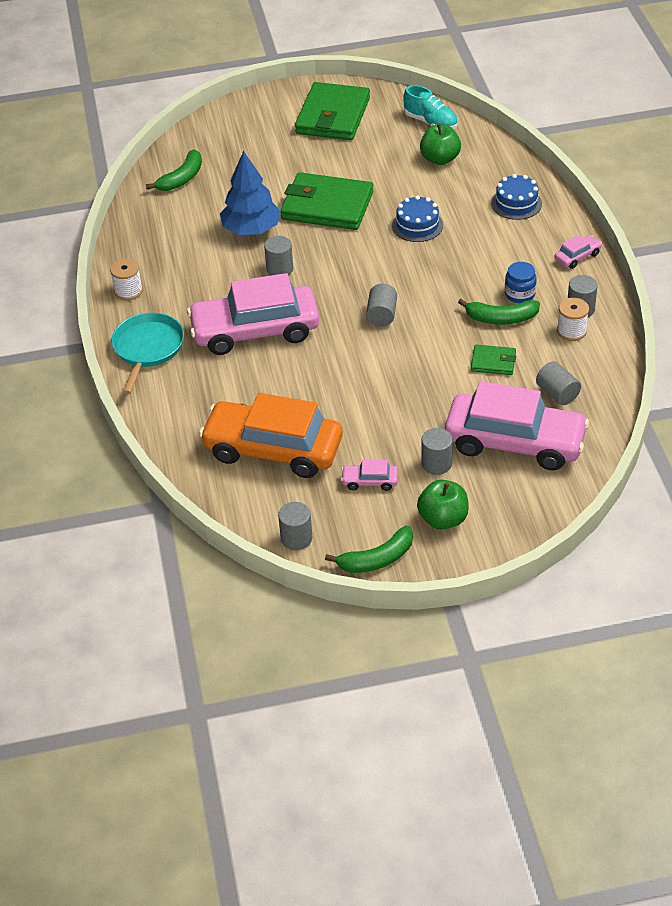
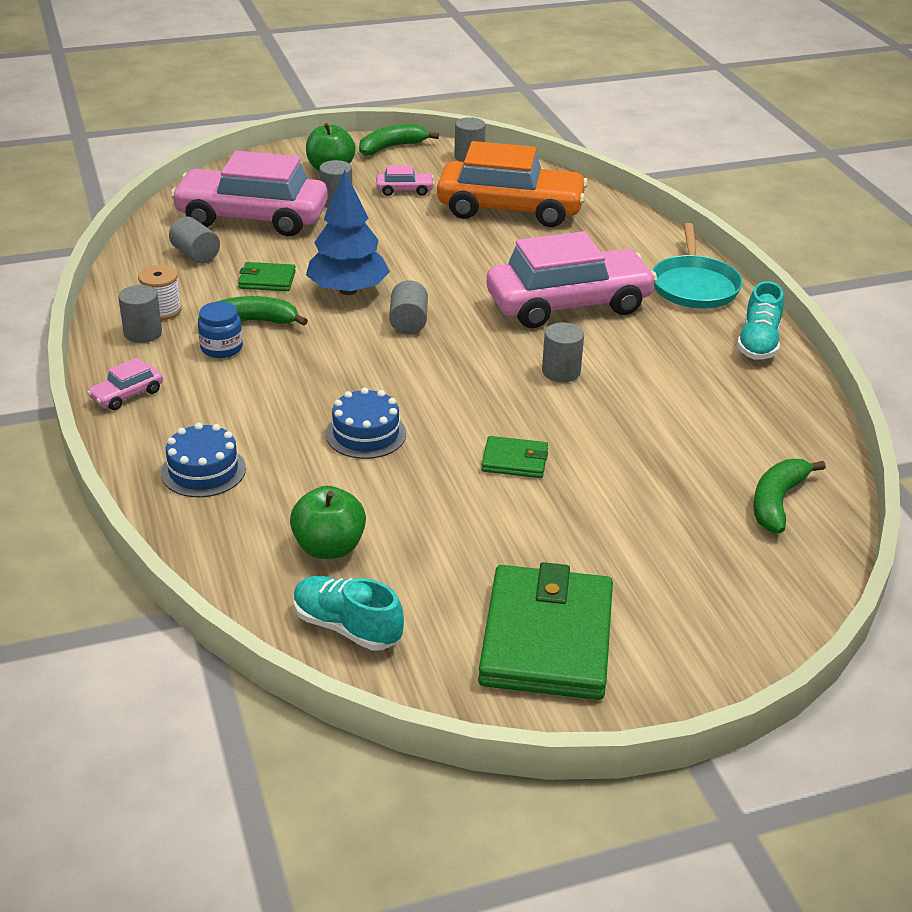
camera: 170 degrees right, 10 degrees down
white spool [110,258,143,300] -> turquoise shoe [737,281,784,360]
blue tree [220,151,281,235] -> blue tree moved to [306,170,390,295]
green wallet [280,172,373,230] -> green wallet [481,436,548,478], size x0.47

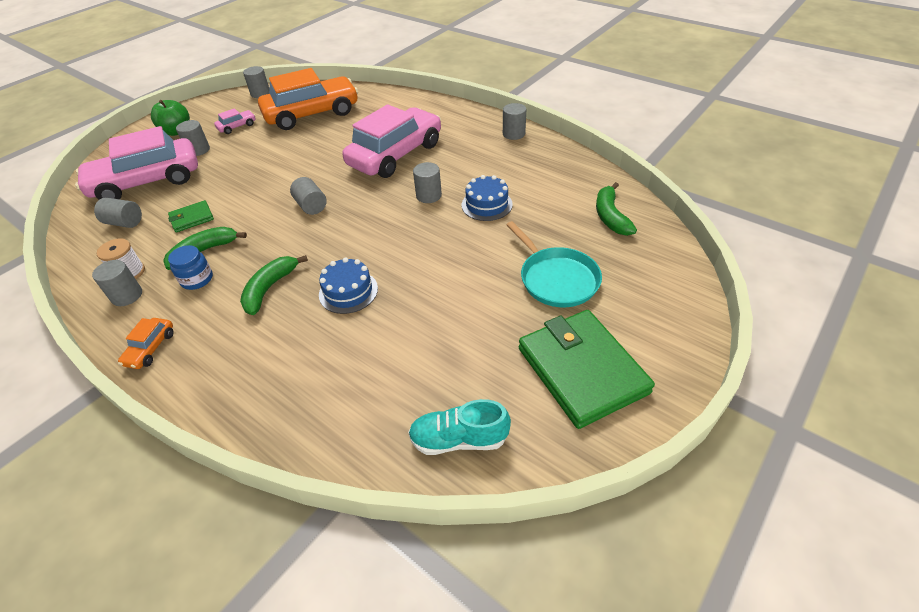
camera: 30 degrees left, 10 degrees up
pink car [87,358,163,410] -> orange car [118,318,174,369]
blue cake [161,423,246,497] -> blue cake moved to [462,175,513,221]
green apple [290,486,366,559] -> none
blue tree [306,170,390,295] -> none
green banana [359,124,439,156] -> green banana moved to [240,255,308,315]
green wallet [481,436,548,478] -> none
turquoise pan [652,223,743,308] -> turquoise pan moved to [507,221,602,307]
turquoise shoe [737,281,784,360] -> grey cylinder [503,103,526,140]

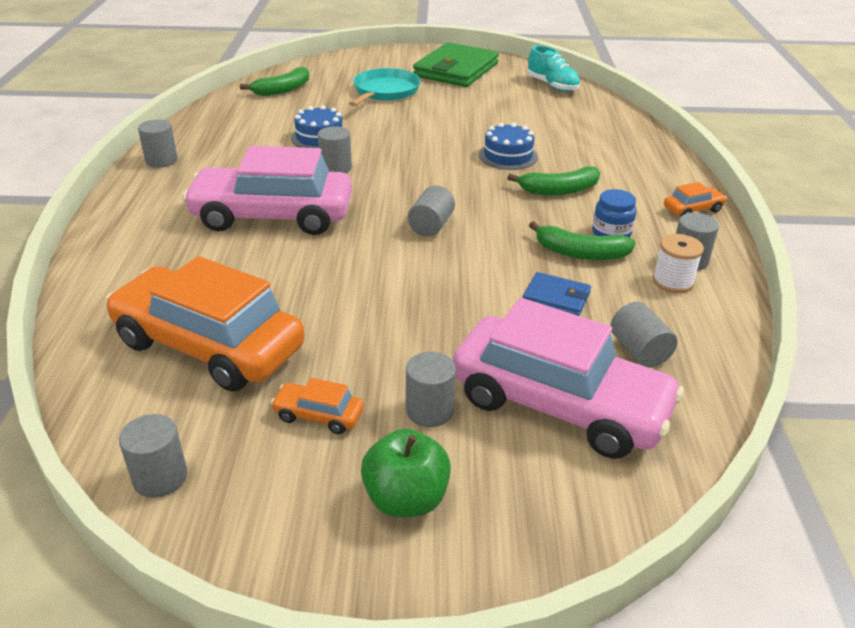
camera: 130 degrees left, 10 degrees down
green wallet [168,200,214,232] -> blue wallet [523,272,591,316]
pink car [214,108,256,134] -> orange car [271,378,364,434]

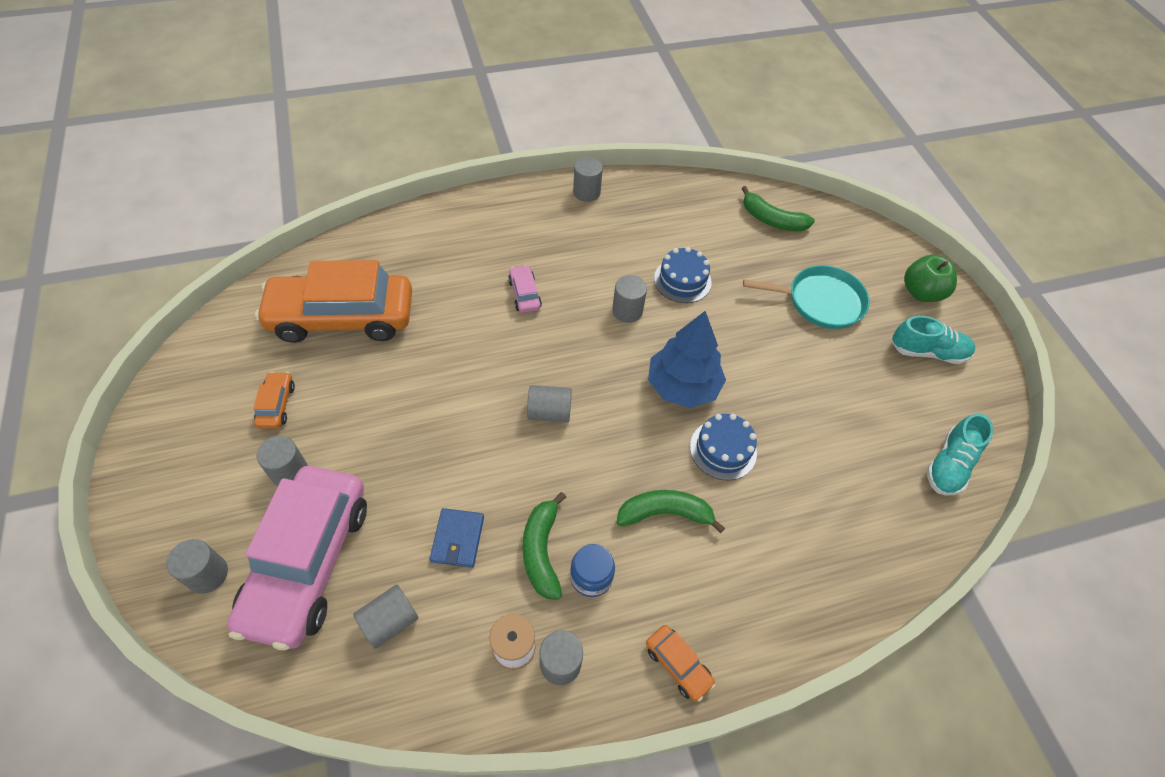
camera: 70 degrees right, 20 degrees up
orange car [105,256,305,392] -> orange car turned 105 degrees counterclockwise [255,260,412,343]
grey cylinder [119,414,187,498] -> grey cylinder moved to [166,539,228,594]
pink car [182,146,352,235] -> pink car [508,265,542,313], size x0.40
green apple [361,429,451,517] -> green apple moved to [904,254,957,302]
green wallet [413,42,499,87] -> turquoise shoe [892,316,975,364]
green banana [507,166,600,195] -> green banana turned 120 degrees clockwise [616,490,725,533]
none -> blue tree [648,311,726,408]

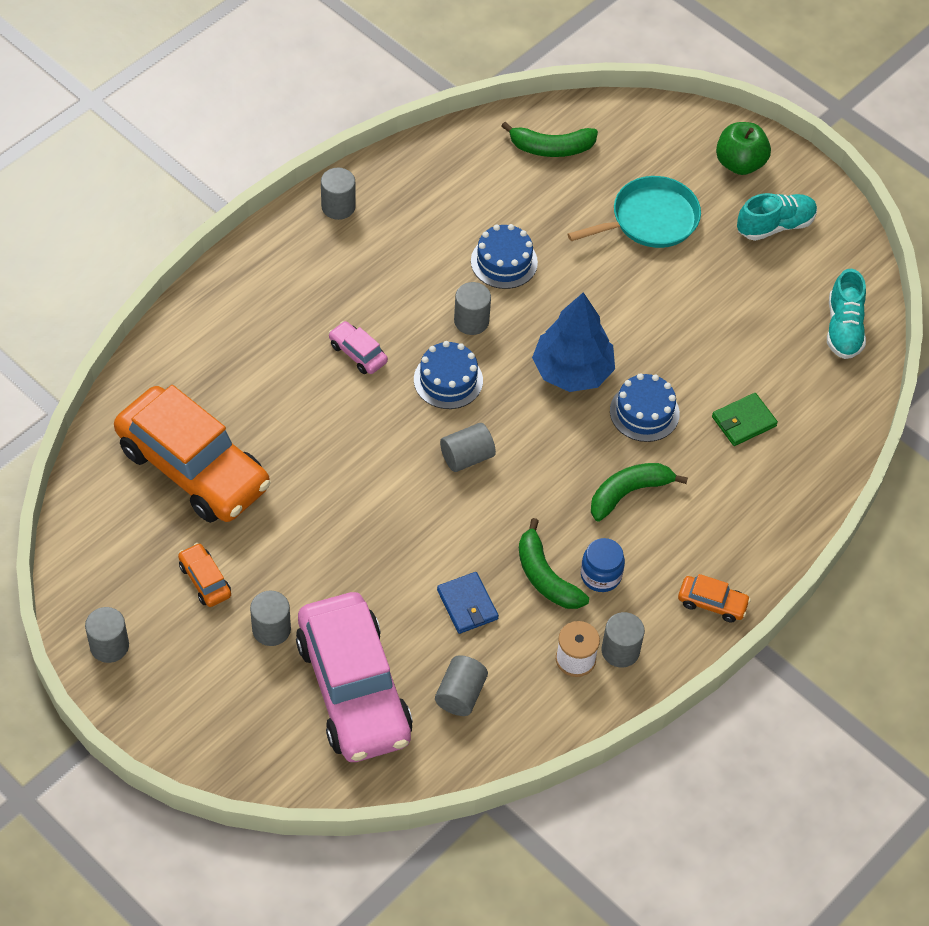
camera: 30 degrees left, 0 degrees up
grey cylinder [166,539,228,594] -> grey cylinder moved to [85,607,129,663]
orange car [255,260,412,343] -> orange car turned 105 degrees counterclockwise [114,385,271,523]
none -> blue cake [414,341,483,409]
none -> green wallet [712,393,778,446]

